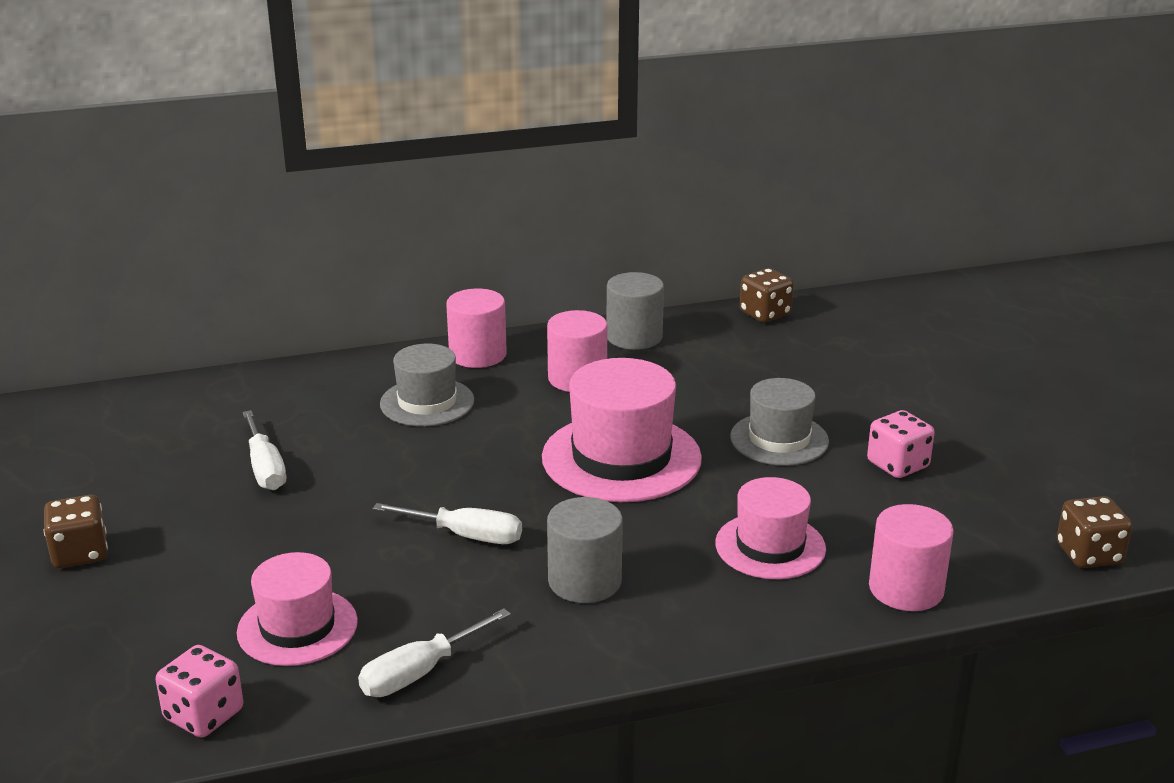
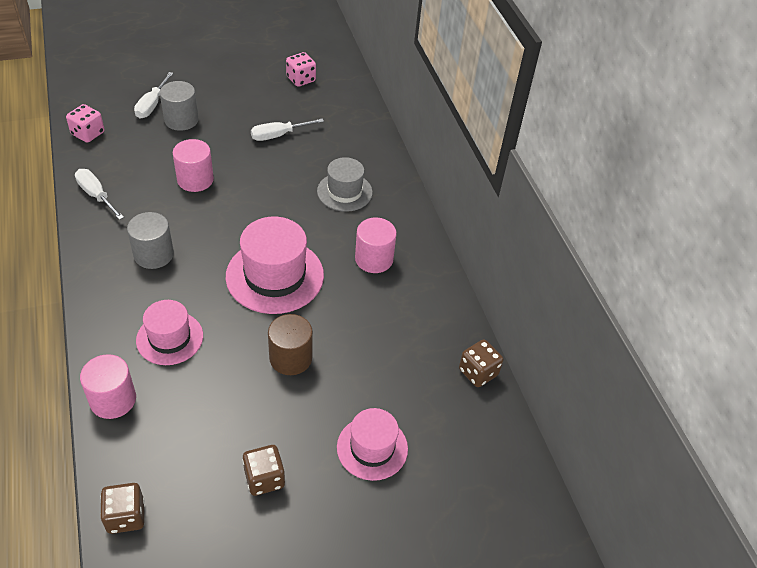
camera: 85 degrees right, 20 degrees up
brown dice [44,495,108,568] -> brown dice moved to [242,445,285,496]
pink hat [237,552,358,666] -> pink hat moved to [337,408,408,481]
white screwdriver [373,503,522,544] -> white screwdriver moved to [134,72,173,118]
pink cylinder [446,289,507,368] -> pink cylinder moved to [173,139,214,192]
grey cylinder [607,272,664,350] -> grey cylinder moved to [160,81,199,131]
grey hat [730,378,829,466] -> brown cylinder [268,314,313,375]
pink dice [867,410,935,478] -> pink dice moved to [286,52,316,87]

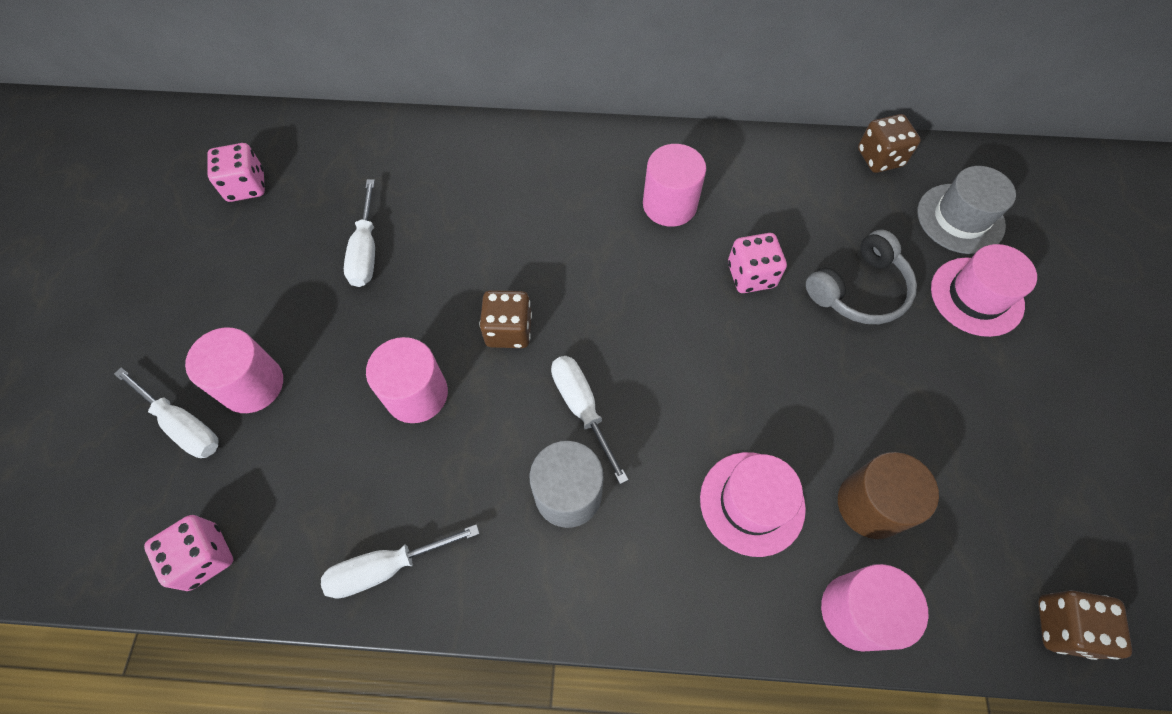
camera: 65 degrees left, 15 degrees up
grey cylinder [160,81,199,131] -> pink cylinder [185,327,283,413]
pink hat [226,217,324,314] -> none
brown dice [242,445,285,496] -> brown dice moved to [479,290,532,348]
brown cylinder [268,314,313,375] -> brown cylinder moved to [838,452,939,539]
grey hat [317,157,373,212] -> grey hat moved to [917,166,1016,254]
none -> white screwdriver [551,356,629,484]
none -> pink dice [728,233,787,293]
none -> grey headphones [806,230,917,324]

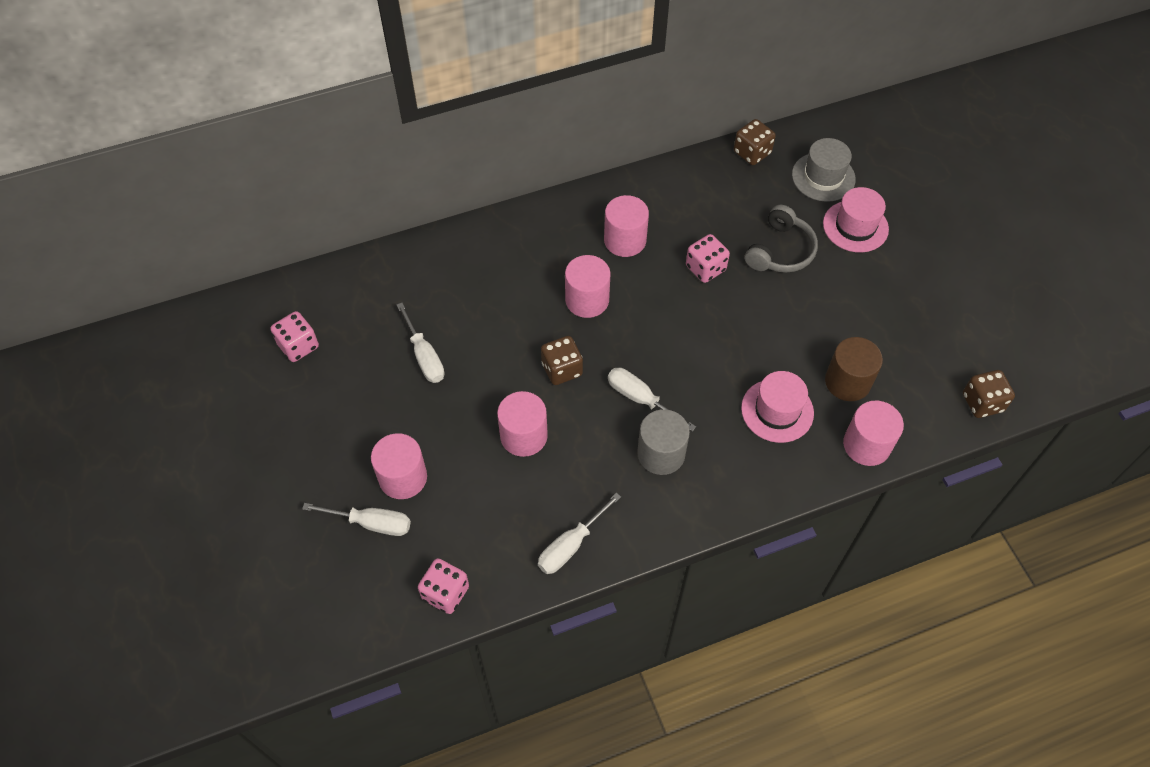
camera: 25 degrees left, 5 degrees down
none -> pink cylinder [565,255,611,318]

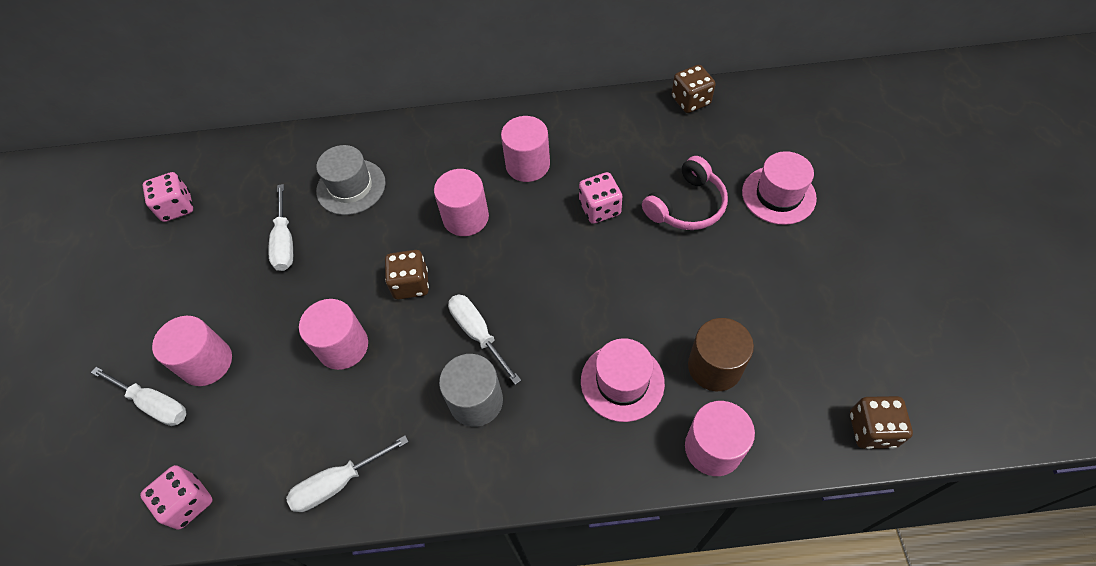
camera: 20 degrees right, 0 degrees up
grey headphones [745,205,818,273] -> pink headphones [642,156,728,230]
grey hat [792,138,856,202] -> grey hat moved to [316,145,386,215]

